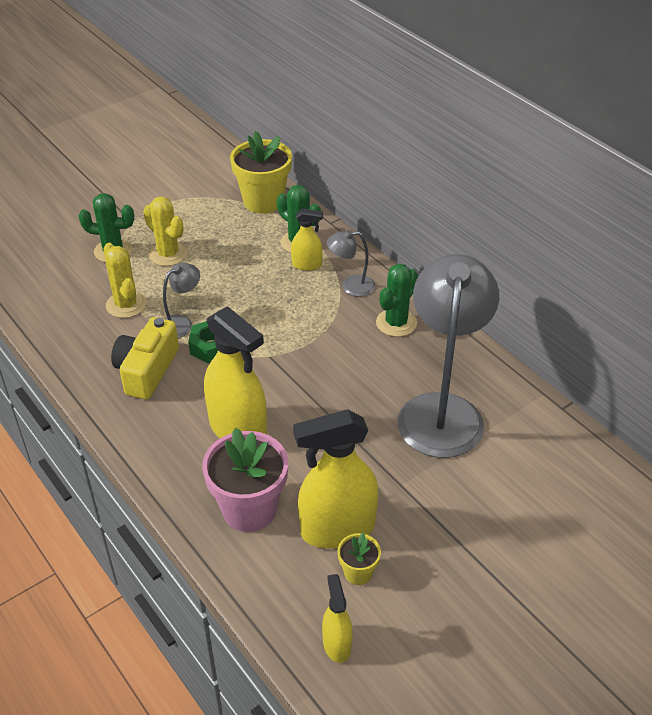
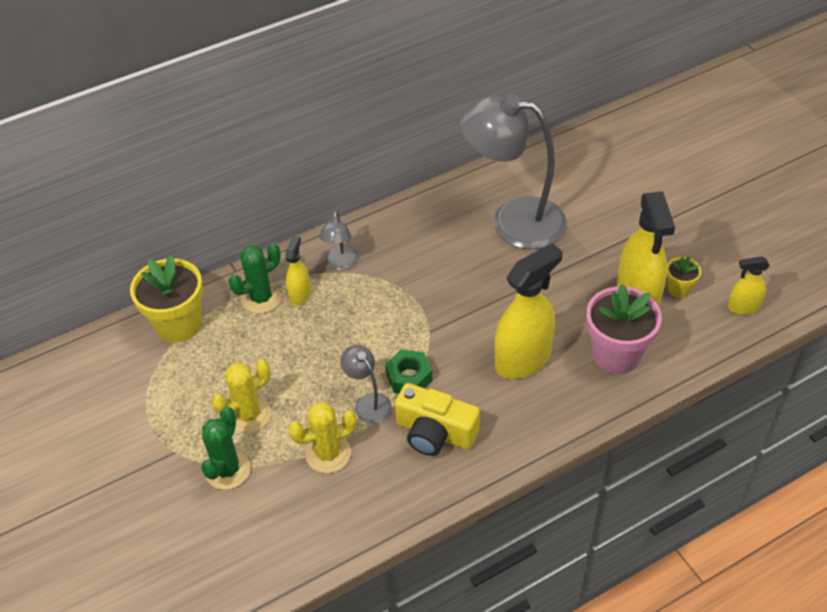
camera: 80 degrees left, 5 degrees up
green cactus [376,264,418,337] -> none

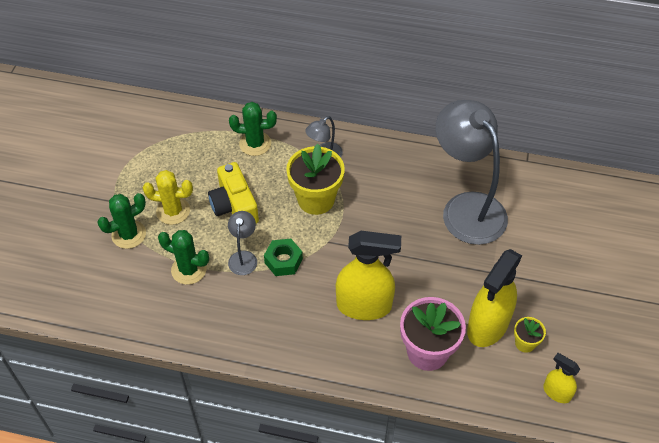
camera: 40 degrees right, 5 degrees up
yellow flower pot [130,255,203,343] -> yellow flower pot moved to [286,144,345,215]
yellow spray bottle [285,236,311,306] -> none
yellow cactus [288,402,357,473] -> green cactus [158,230,209,285]
yellow camera [395,383,480,456] -> yellow camera moved to [208,162,259,224]

